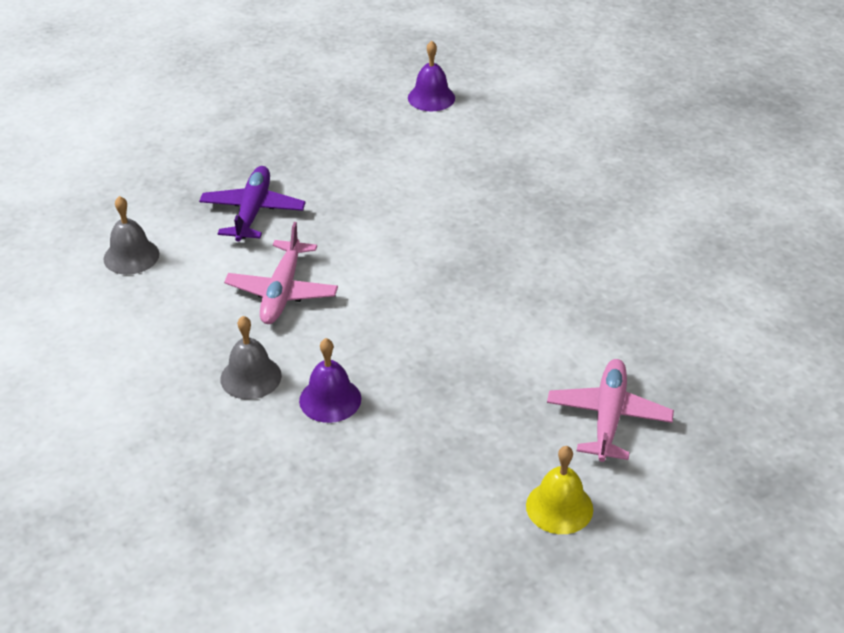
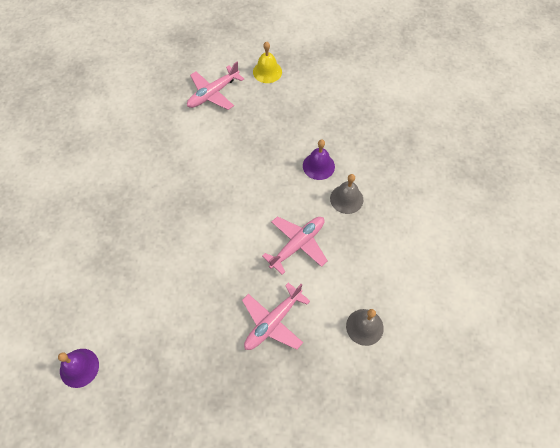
camera: 145 degrees left, 20 degrees up
purple plane [199,166,306,242] -> pink plane [242,282,310,350]

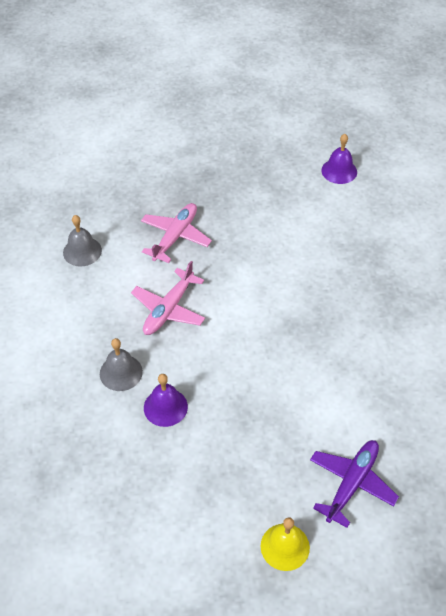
camera: 165 degrees right, 10 degrees down
pink plane [187,62,244,110] -> purple plane [310,440,399,528]

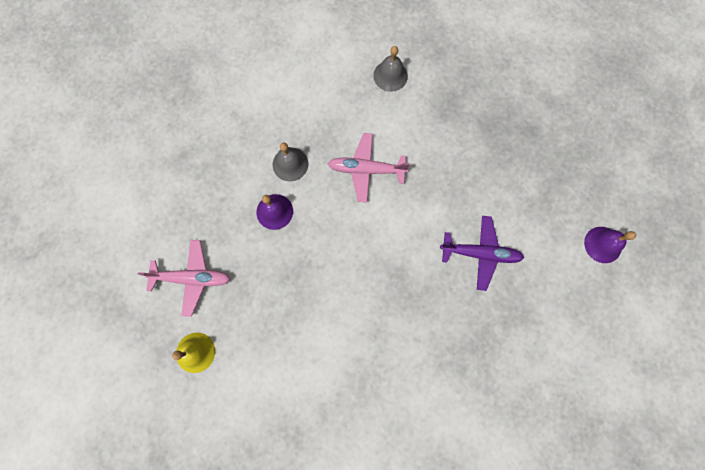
camera: 65 degrees right, 25 degrees up
pink plane [141,203,212,263] -> pink plane moved to [138,240,230,317]
purple plane [310,440,399,528] -> purple plane moved to [440,216,524,291]

